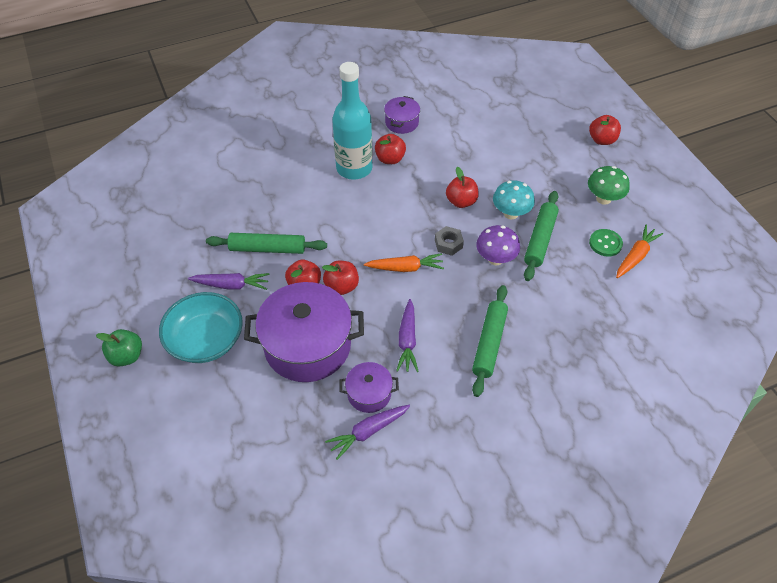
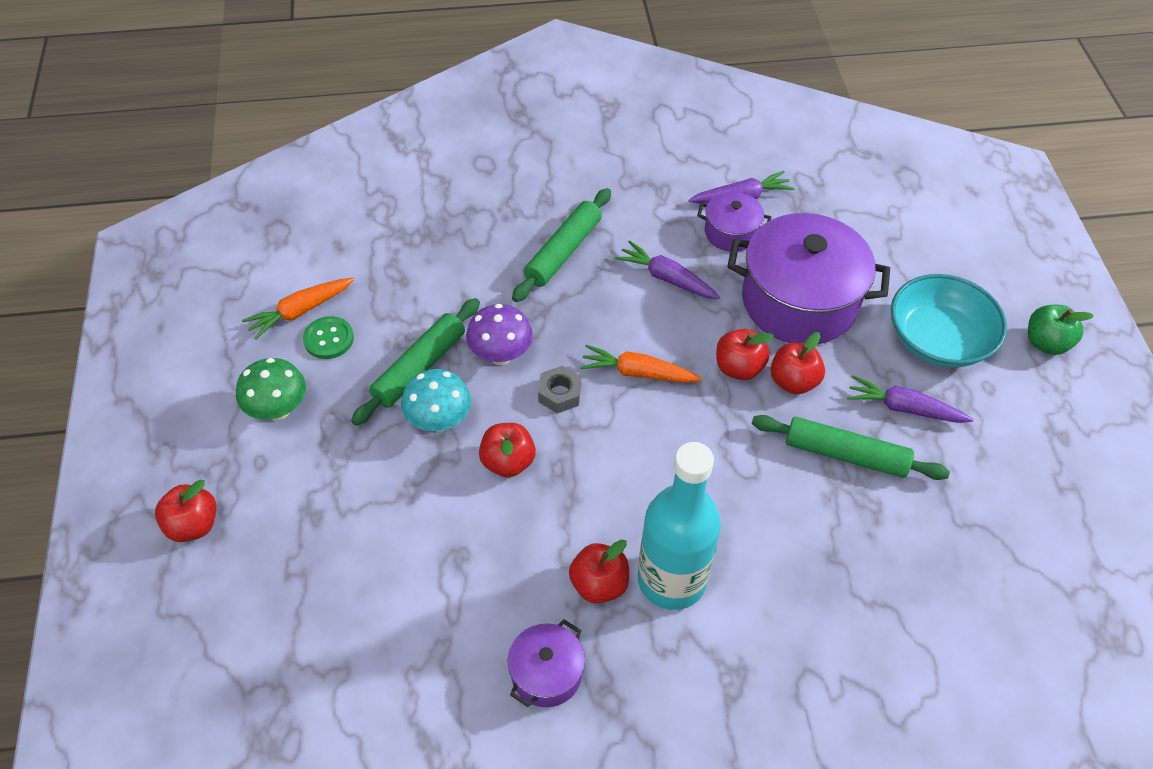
camera: 165 degrees left, 0 degrees up
purple carrot [396,299,419,372] -> purple carrot turned 75 degrees counterclockwise [615,240,720,299]

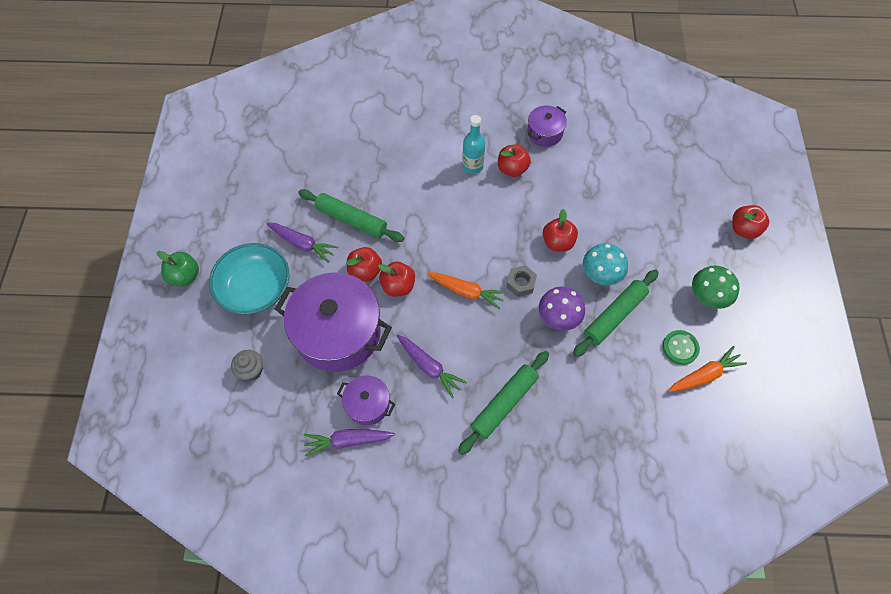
camera: 170 degrees left, 10 degrees up
turquoise bottle [638,442,721,610] -> turquoise bottle [462,115,485,174], size x0.56
none -> grey cupcake [231,350,263,381]

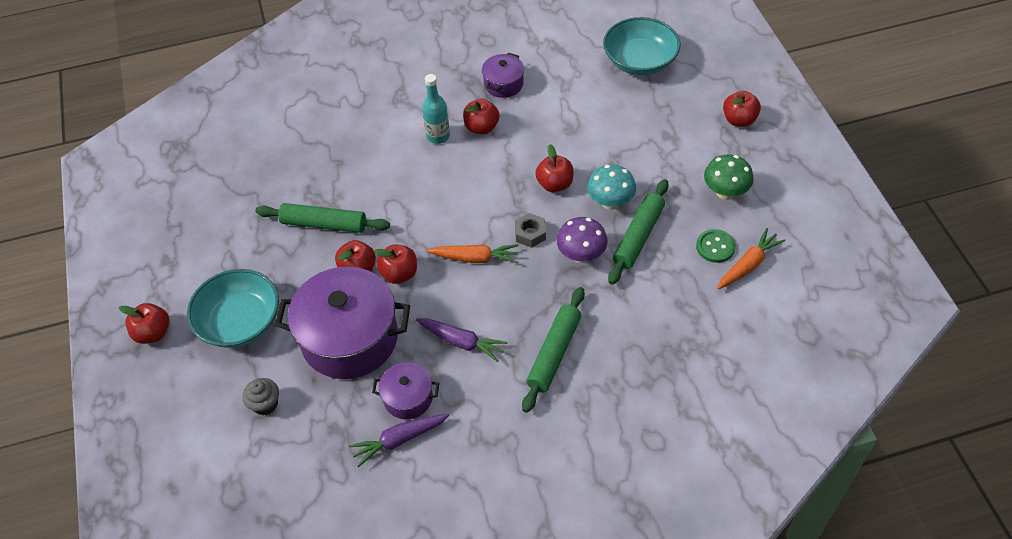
camera: 15 degrees left, 10 degrees down
green apple [157,251,199,287] -> red apple [119,303,169,344]
purple carrot [266,222,338,263] -> none
none -> turquoise bowl [603,17,681,75]

